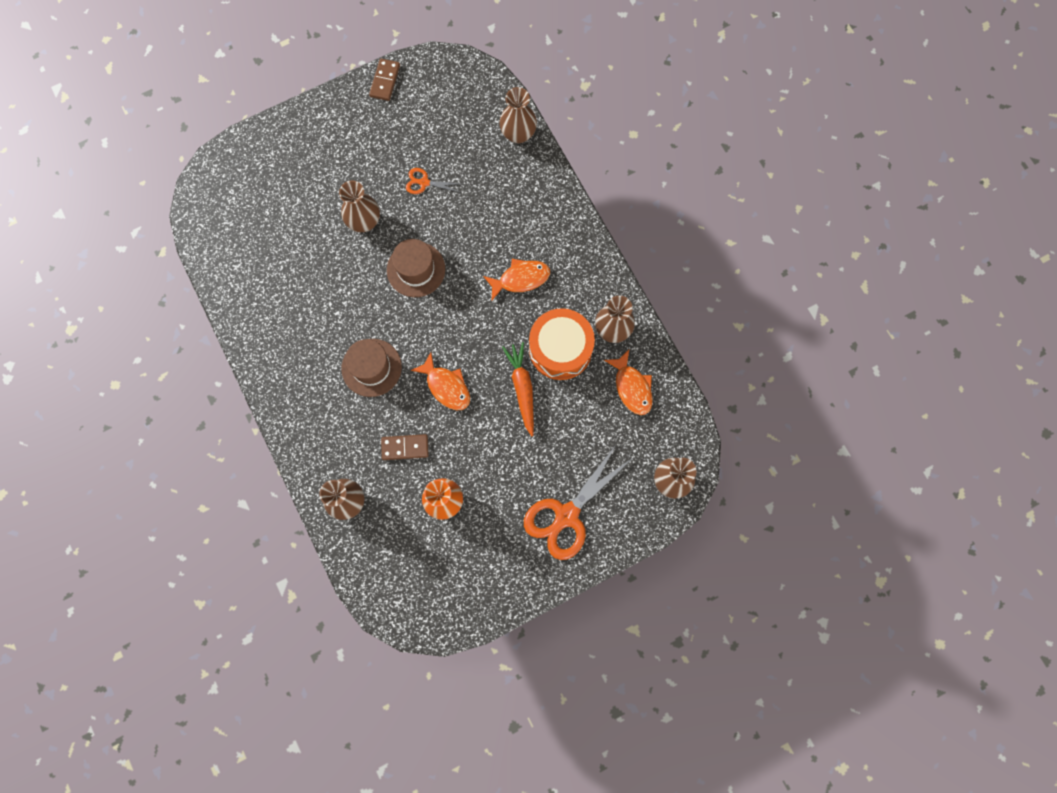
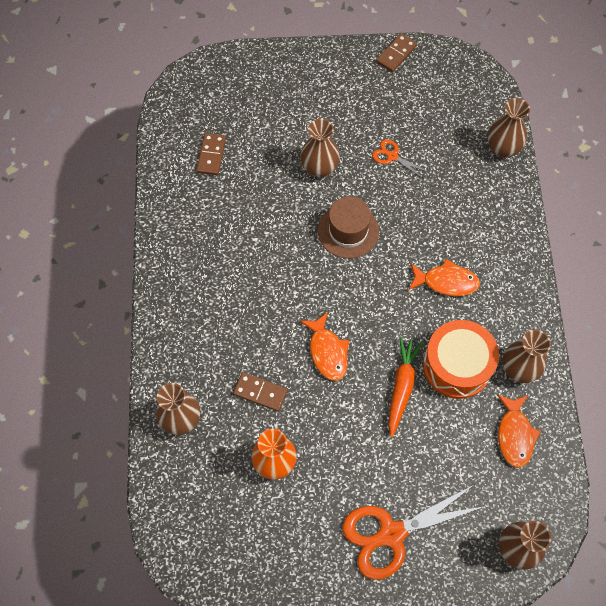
camera: 25 degrees right, 10 degrees down
brown hat [341,339,402,397] -> none
none -> brown domino [196,133,226,175]

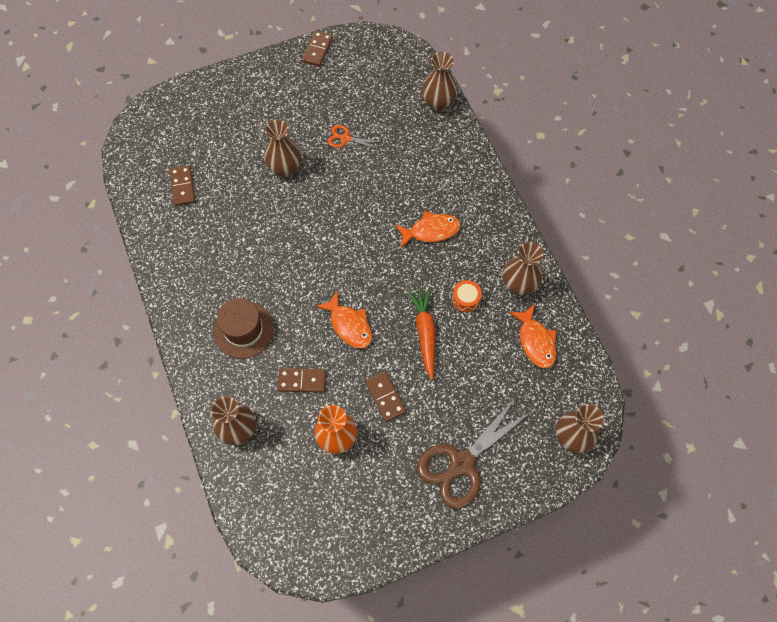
camera: 20 degrees left, 0 degrees up
brown hat [318,196,379,259] -> brown hat moved to [213,298,274,359]
orange scissors [343,484,486,580] -> brown scissors [417,396,534,509]
orange drum [423,320,499,399] -> orange drum [452,280,482,312], size x0.45
none -> brown domino [365,371,406,422]

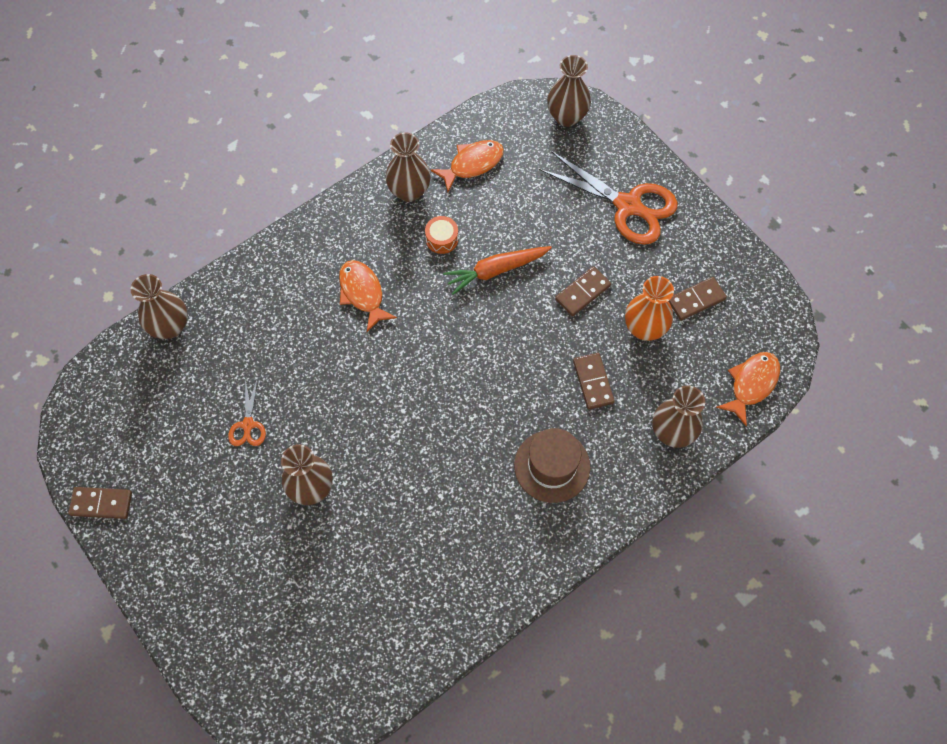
camera: 105 degrees left, 0 degrees up
brown domino [169,165,195,206] -> brown domino moved to [668,277,727,321]
orange fish [315,290,372,349] -> orange fish moved to [716,352,780,426]
brown scissors [417,396,534,509] -> orange scissors [539,151,678,245]

